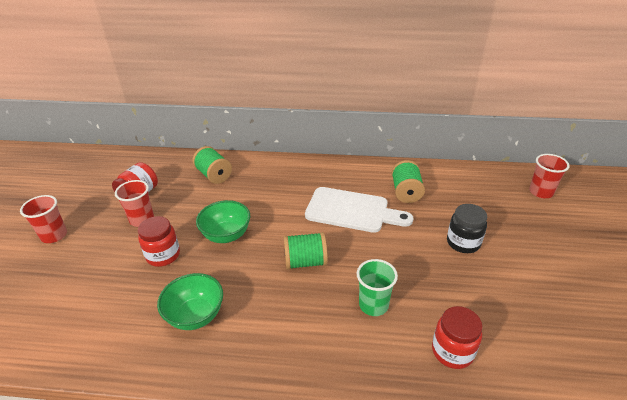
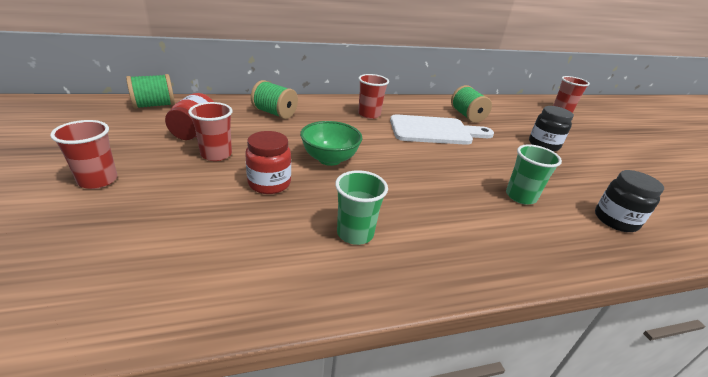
camera: 25 degrees left, 5 degrees down
green bowl [157,273,223,330] -> green cup [335,170,388,245]
green spool [283,232,328,270] -> green spool moved to [126,74,175,109]
red jar [432,306,483,369] -> black jar [595,170,664,232]
none -> red cup [358,74,389,119]

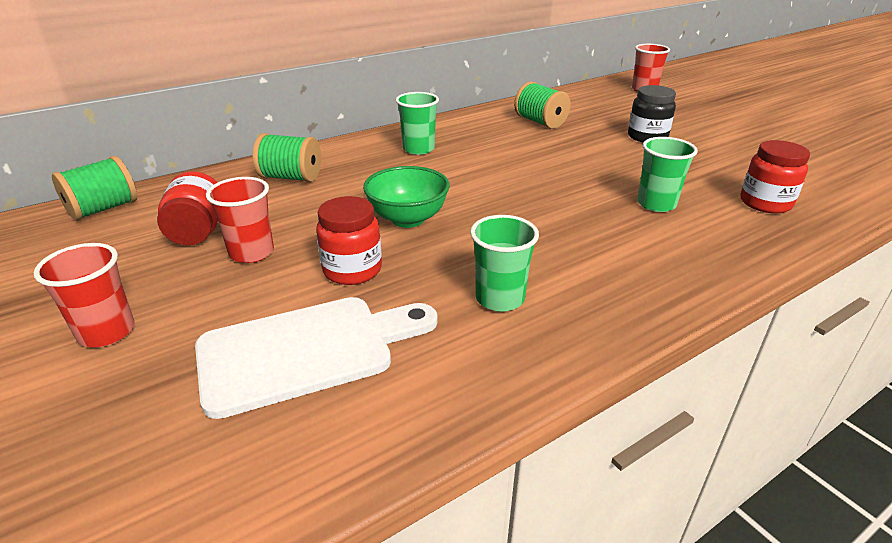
camera: 15 degrees left, 0 degrees up
red cup [358,74,389,119] -> green cup [396,92,439,155]
white cutting board [390,114,494,145] -> white cutting board moved to [195,297,438,419]
black jar [595,170,664,232] -> red jar [740,140,810,214]

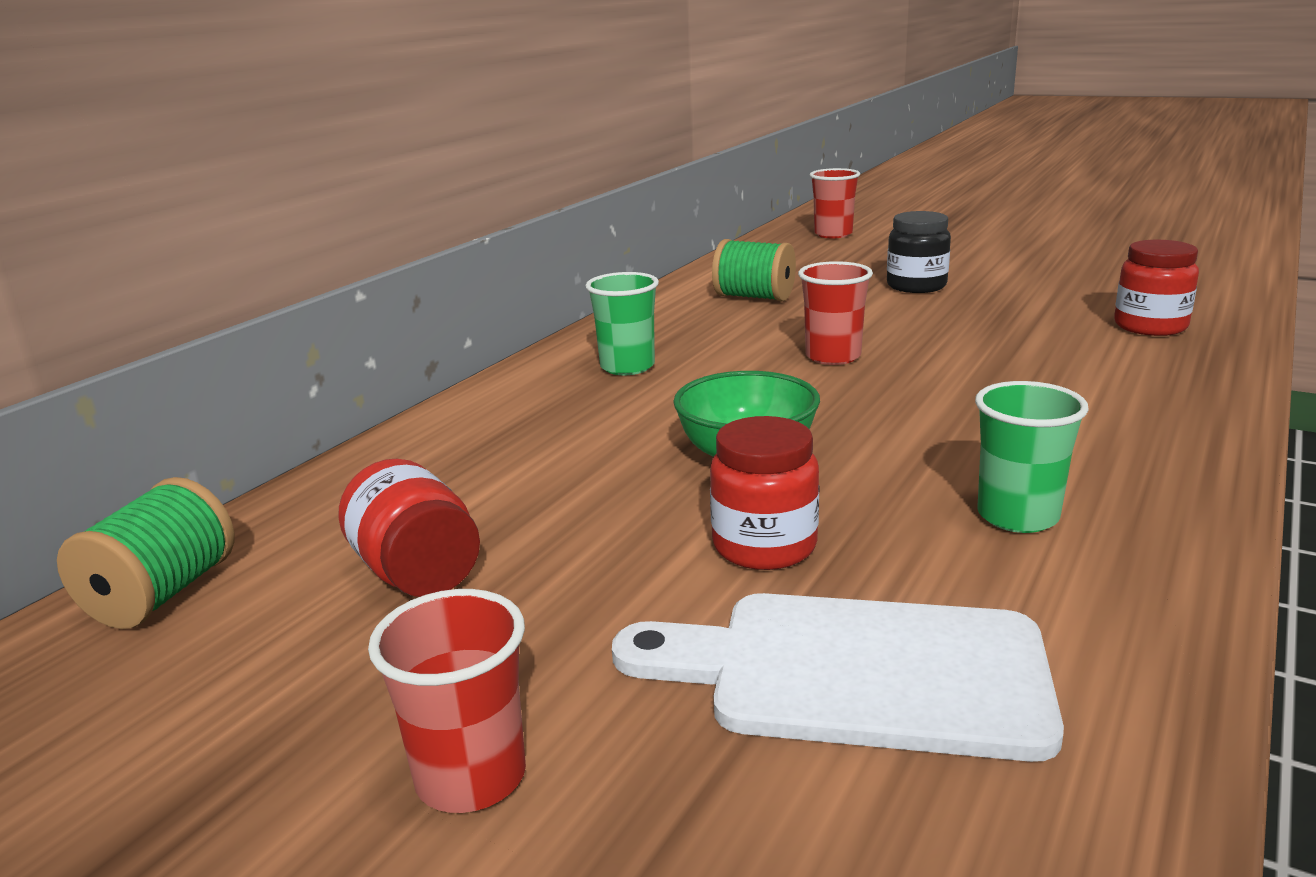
camera: 25 degrees left, 10 degrees down
white cutting board [195,297,438,419] -> white cutting board turned 120 degrees counterclockwise [612,593,1064,762]
red cup [206,177,274,263] -> red cup moved to [798,261,873,365]
green spool [253,133,321,182] -> none
green cup [637,137,698,212] -> none

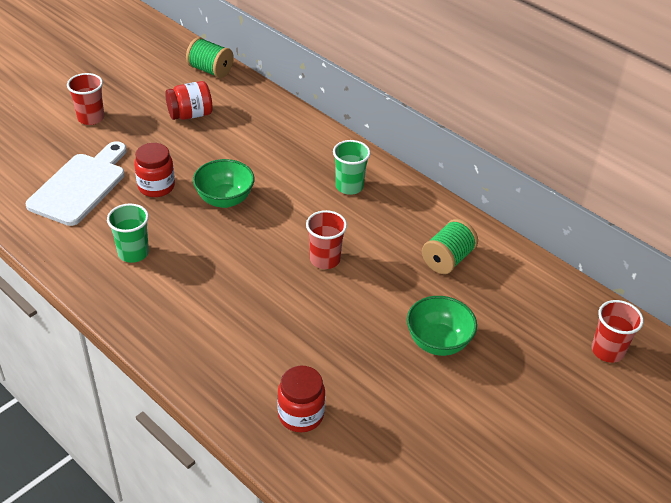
camera: 100 degrees right, 20 degrees up
black jar [887,211,951,293] -> green bowl [407,296,477,356]

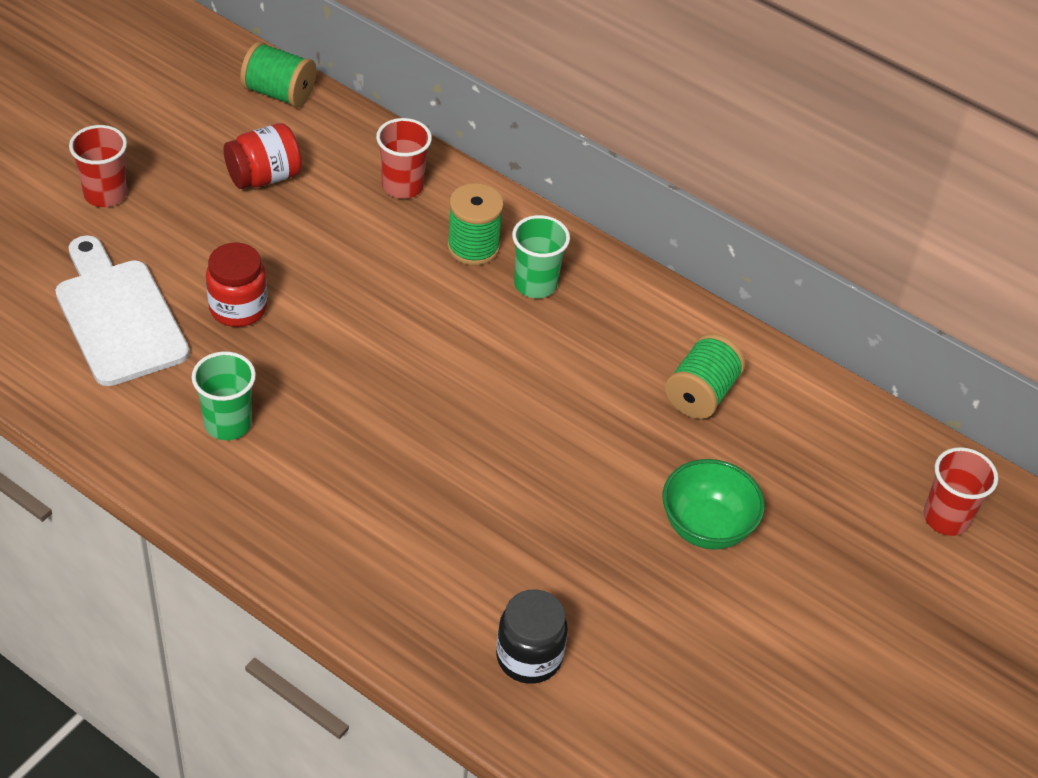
camera: 10 degrees left, 5 degrees up
white cutting board [26,141,127,226] -> white cutting board turned 45 degrees counterclockwise [55,235,190,386]
green bowl [193,159,255,208] -> none
red jar [277,366,325,432] -> black jar [496,589,568,684]
red cup [306,210,347,269] -> red cup moved to [376,118,432,199]
none -> green spool [447,183,504,266]

